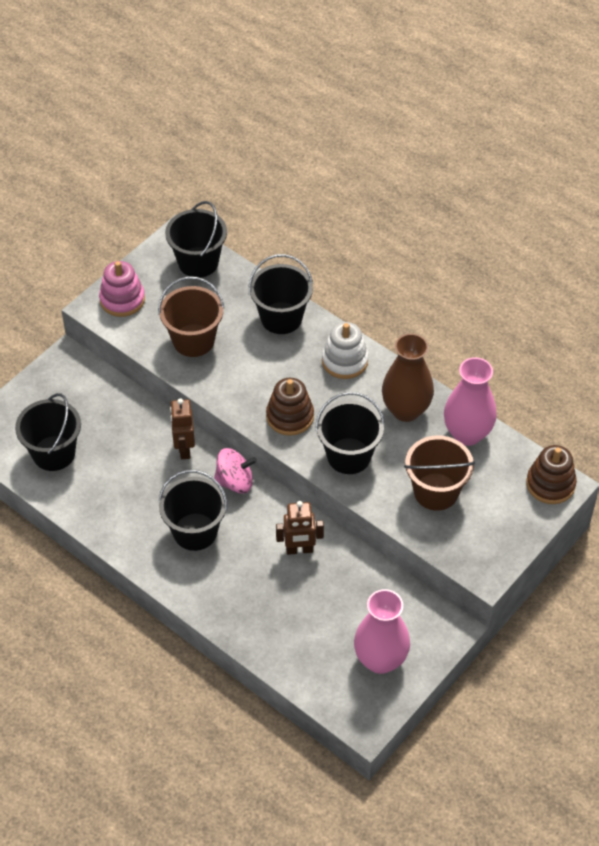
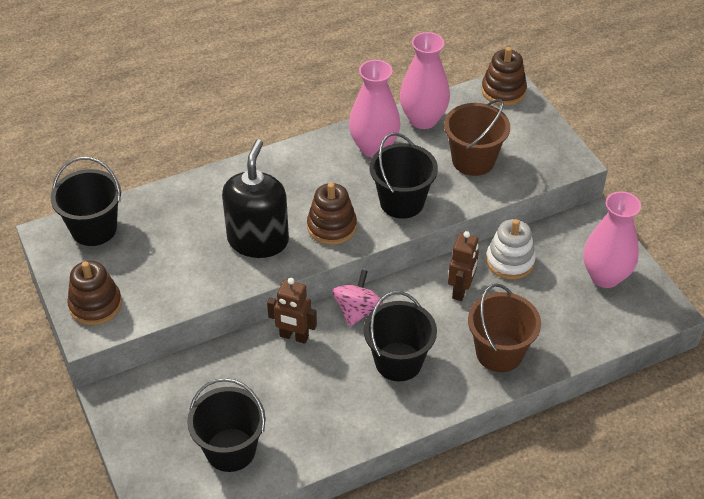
camera: 65 degrees left, 5 degrees down
pink stacking toy [99,261,145,317] -> brown stacking toy [67,261,122,325]
brown bucket [158,276,224,357] -> brown bucket moved to [468,284,541,372]
black bucket [249,254,313,334] -> none
white stacking toy [322,322,369,379] -> white stacking toy moved to [486,219,536,280]
brown vase [382,333,434,422] -> pink vase [349,60,400,157]
none -> black soap dispenser [222,139,289,258]

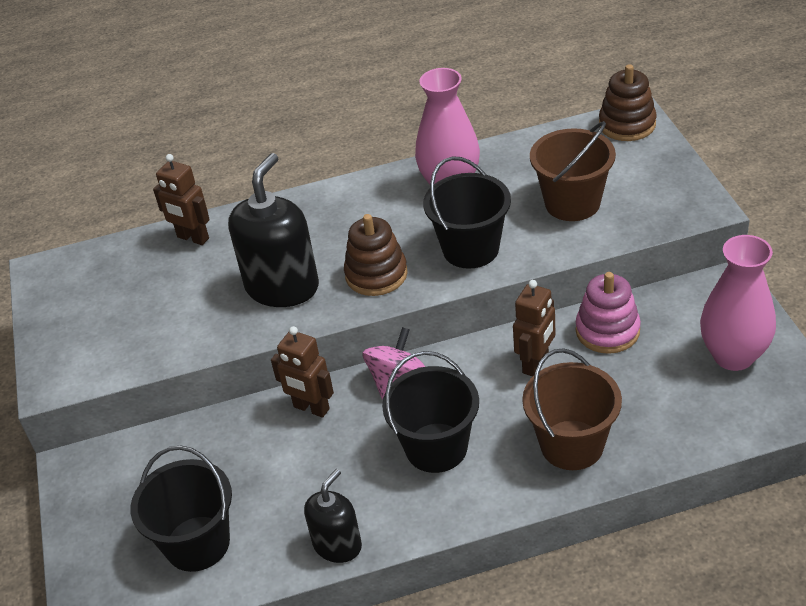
camera: 15 degrees right, 5 degrees down
black bucket [50,157,121,246] -> none
brown stacking toy [67,261,122,325] -> none
pink vase [400,32,450,129] -> none
white stacking toy [486,219,536,280] -> pink stacking toy [576,272,641,354]
none -> brown robot [153,154,210,245]
none -> black soap dispenser [304,469,362,563]

